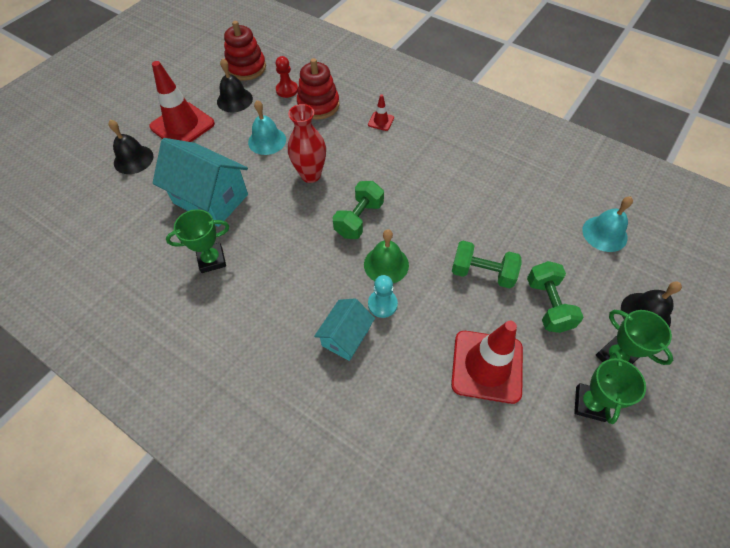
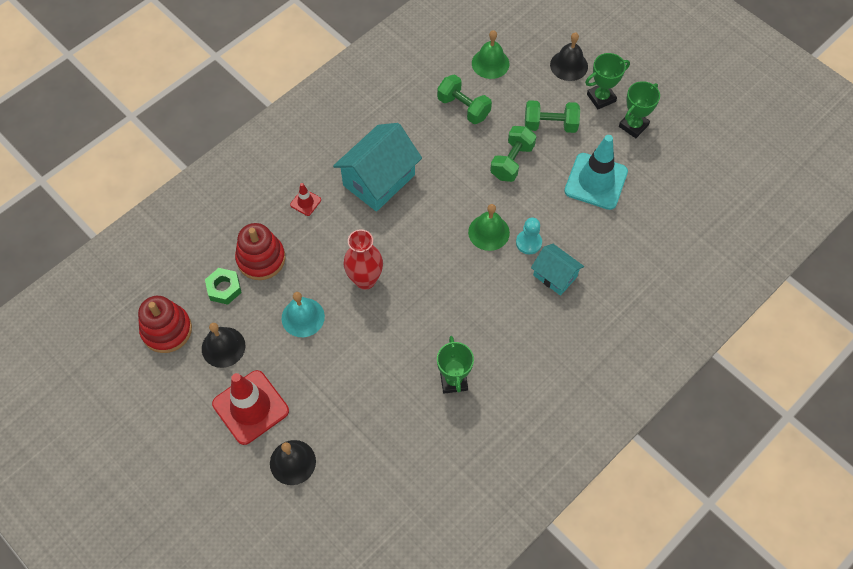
camera: 80 degrees left, 5 degrees up
turquoise house [153,138,248,227] -> turquoise house moved to [333,123,422,212]
red pawn [276,56,298,98] -> green nut [205,268,242,305]
green dumbbell [332,181,384,239] -> green dumbbell moved to [437,74,492,124]
red traffic cone [451,321,523,404] -> turquoise traffic cone [564,135,628,210]
green trophy [574,351,646,424] -> green trophy turned 75 degrees counterclockwise [619,81,660,138]
turquoise bell [582,197,633,252] -> green bell [472,30,509,79]

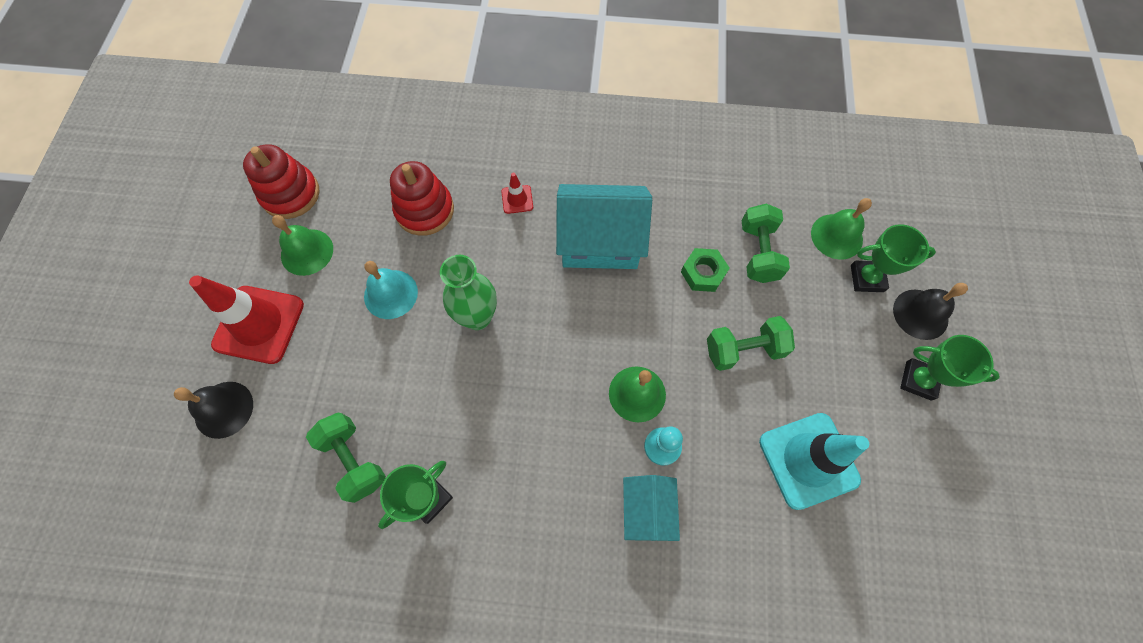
camera: 50 degrees right, 5 degrees up
black bell [202,323,245,368] -> green bell [272,215,333,276]
green nut [205,268,242,305] -> green nut moved to [681,248,730,292]
red vase [344,229,383,290] -> green vase [440,255,497,330]
green dumbbell [525,100,580,133] -> green dumbbell moved to [306,413,386,503]
green trophy [619,81,660,138] -> green trophy moved to [851,224,936,292]

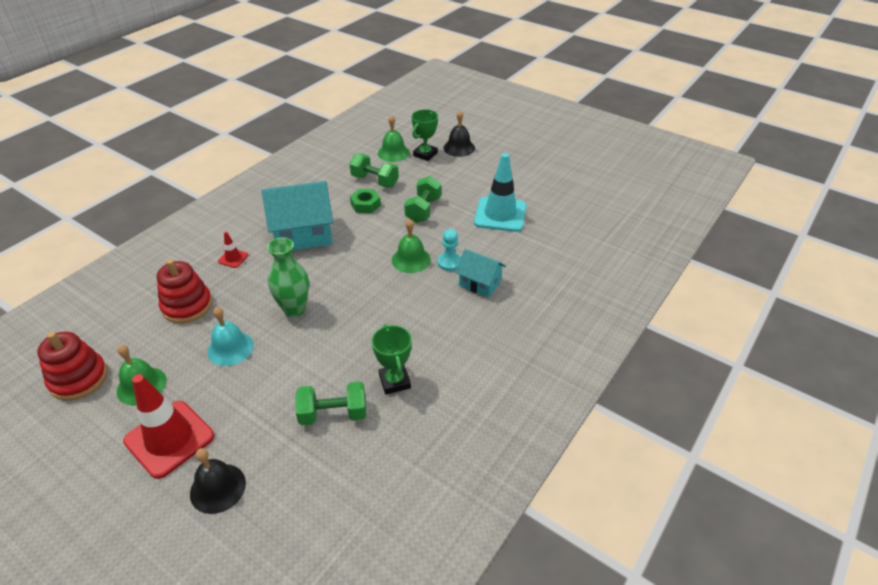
camera: 60 degrees left, 25 degrees down
turquoise house [556,184,652,269] -> turquoise house turned 45 degrees clockwise [261,181,333,250]
green trophy [900,335,1000,401] -> none

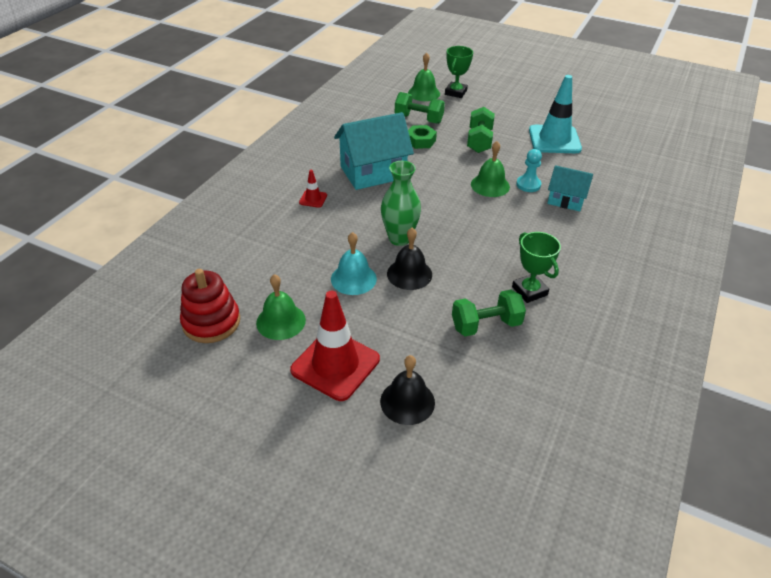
camera: 10 degrees left, 0 degrees up
red stacking toy [157,259,212,323] -> none
black bell [443,110,475,157] -> black bell moved to [387,228,432,290]

